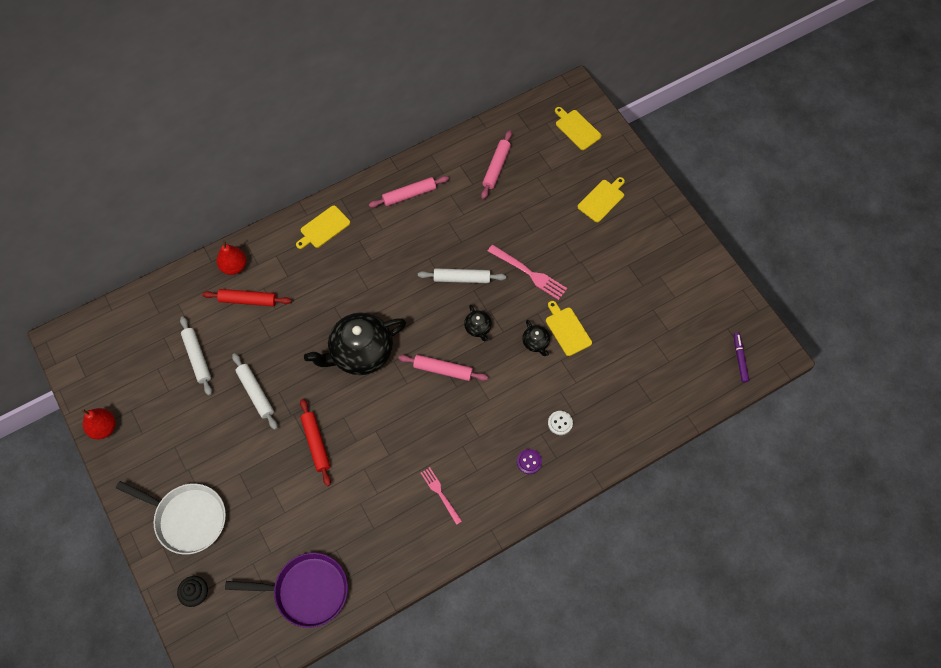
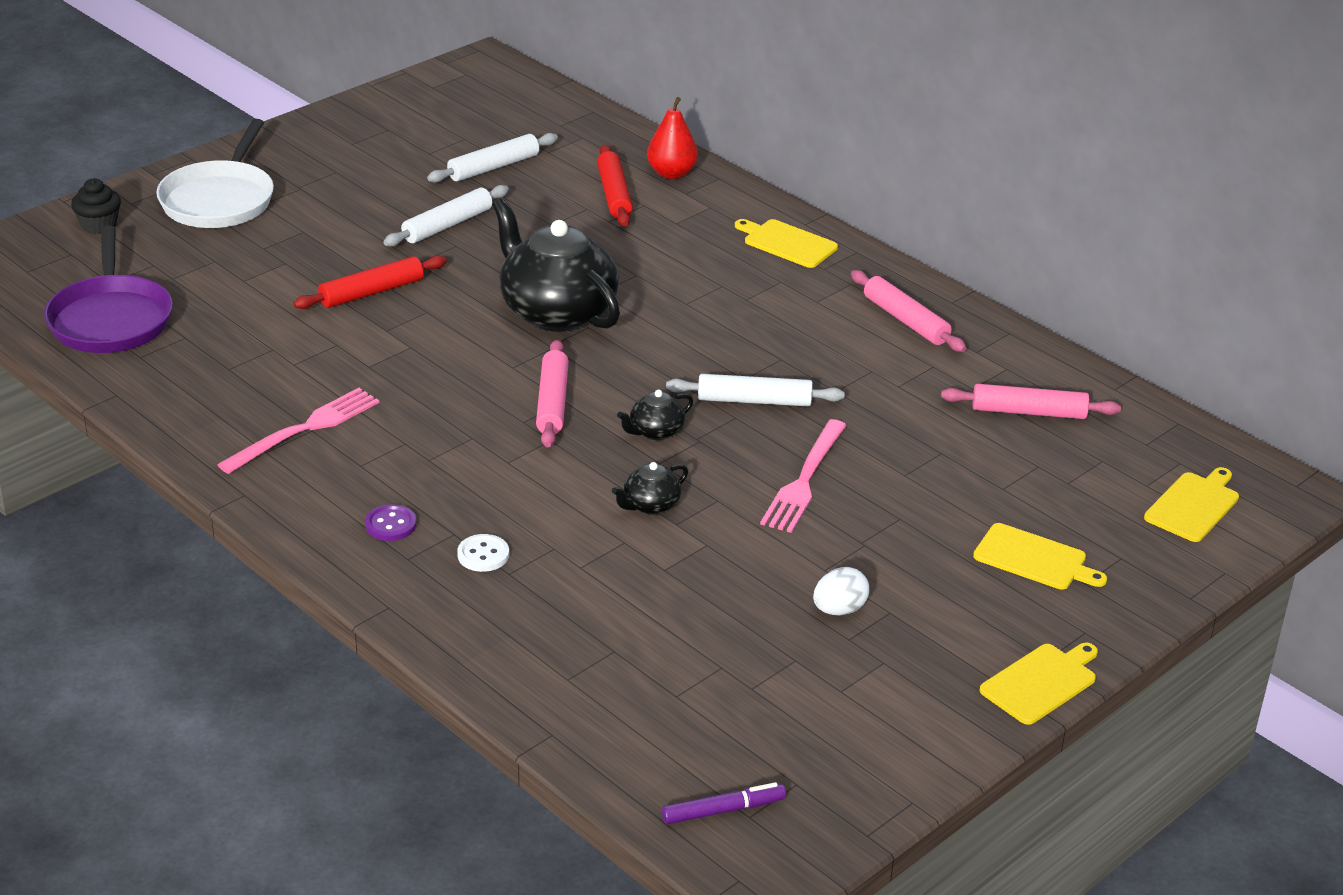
camera: 75 degrees right, 30 degrees down
red pear [82,408,116,439] -> none
white rolling pin [418,268,506,283] -> white rolling pin turned 75 degrees counterclockwise [666,374,845,406]
pink fork [421,467,462,525] -> pink fork [217,388,379,474], size x1.52
yellow cutting board [546,301,592,356] -> yellow cutting board moved to [979,643,1098,725]
none -> white egg [813,567,869,615]

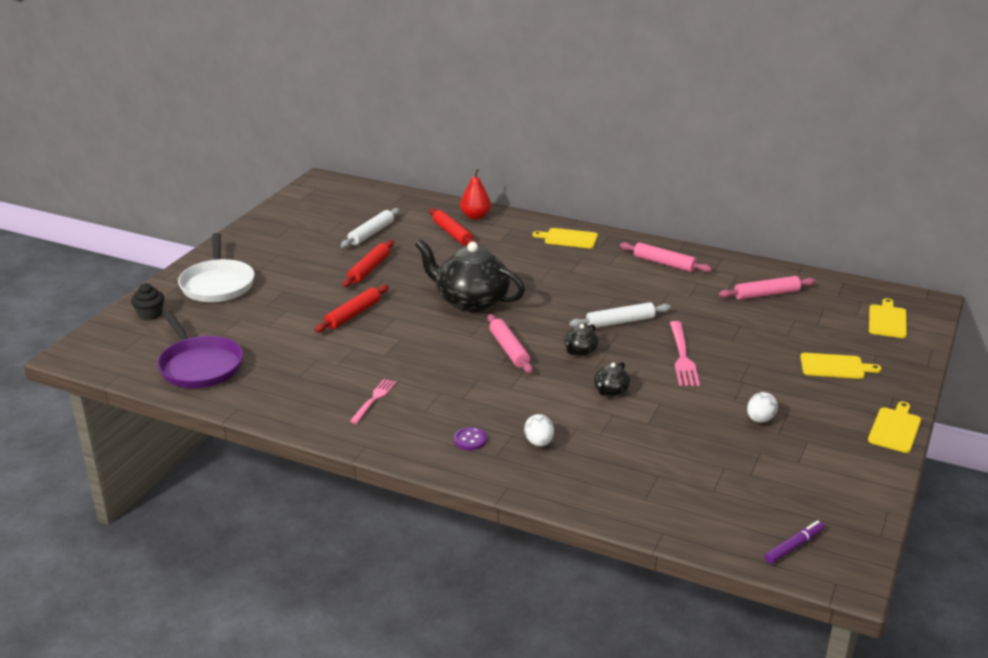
camera: 20 degrees left, 5 degrees down
pink fork [217,388,379,474] -> pink fork [350,379,396,424], size x0.66
white rolling pin [383,185,509,247] -> red rolling pin [343,240,394,287]
white button [457,534,509,572] -> white egg [524,414,554,446]

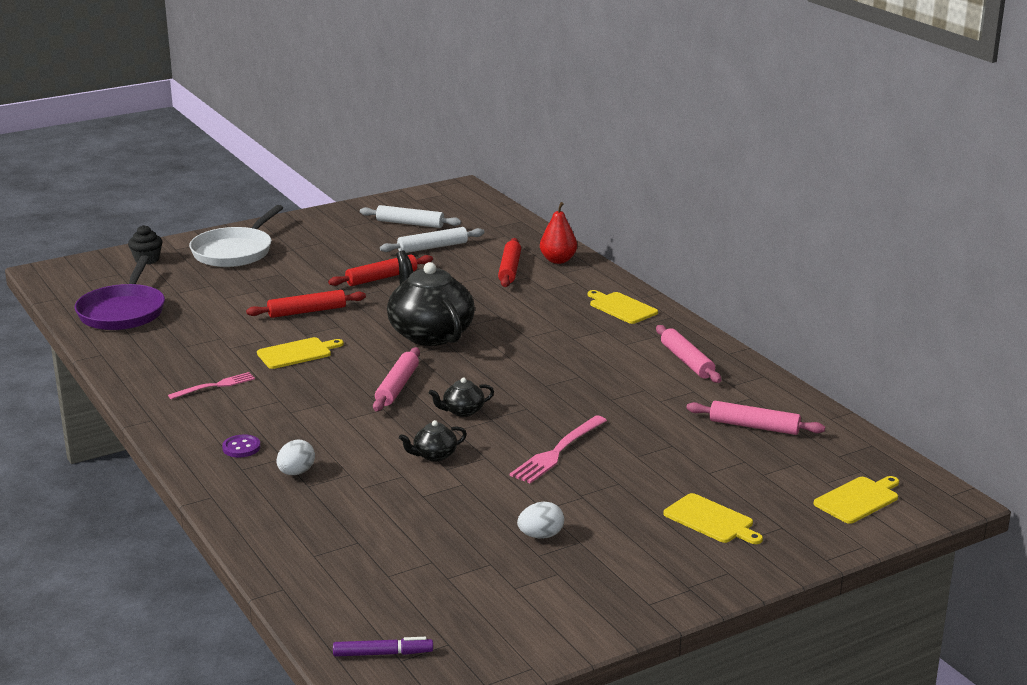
camera: 35 degrees right, 5 degrees down
white rolling pin [569,302,671,329] -> white rolling pin moved to [360,205,461,228]
yellow cutting board [868,402,921,453] -> yellow cutting board moved to [257,337,344,369]

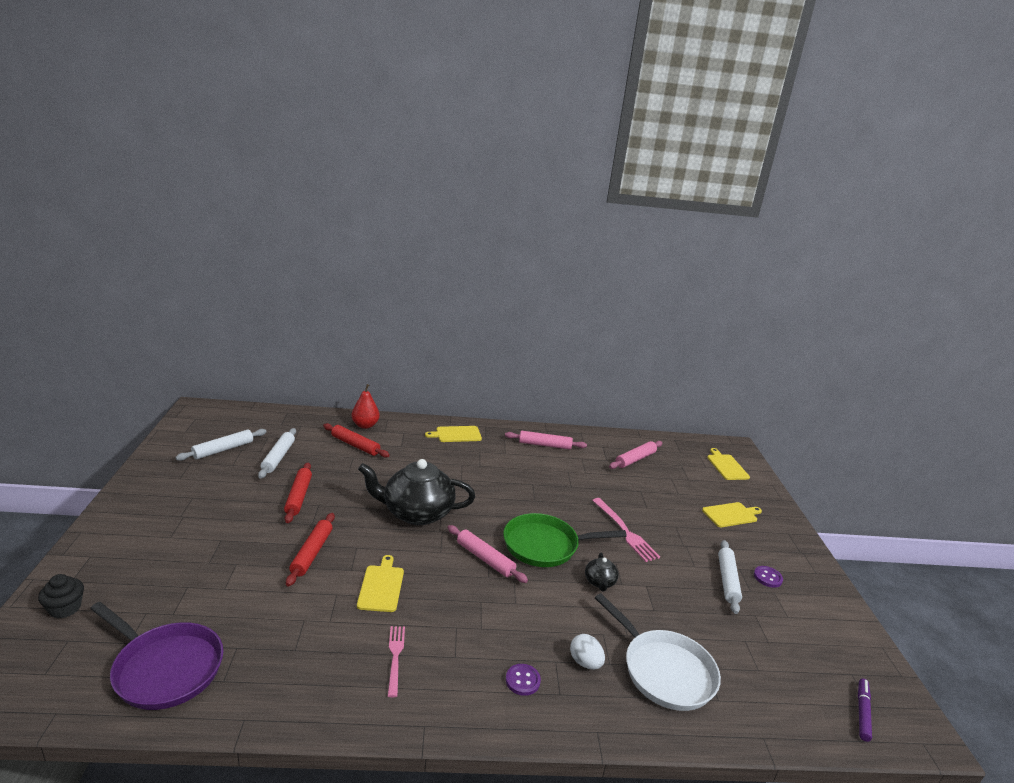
camera: 65 degrees left, 0 degrees up
white pan [189,205,283,267] -> white pan moved to [595,593,721,711]
black teapot [429,378,494,417] -> green pan [503,513,627,567]
white egg [517,502,564,539] -> white rolling pin [718,540,742,614]
none -> purple button [754,566,783,588]

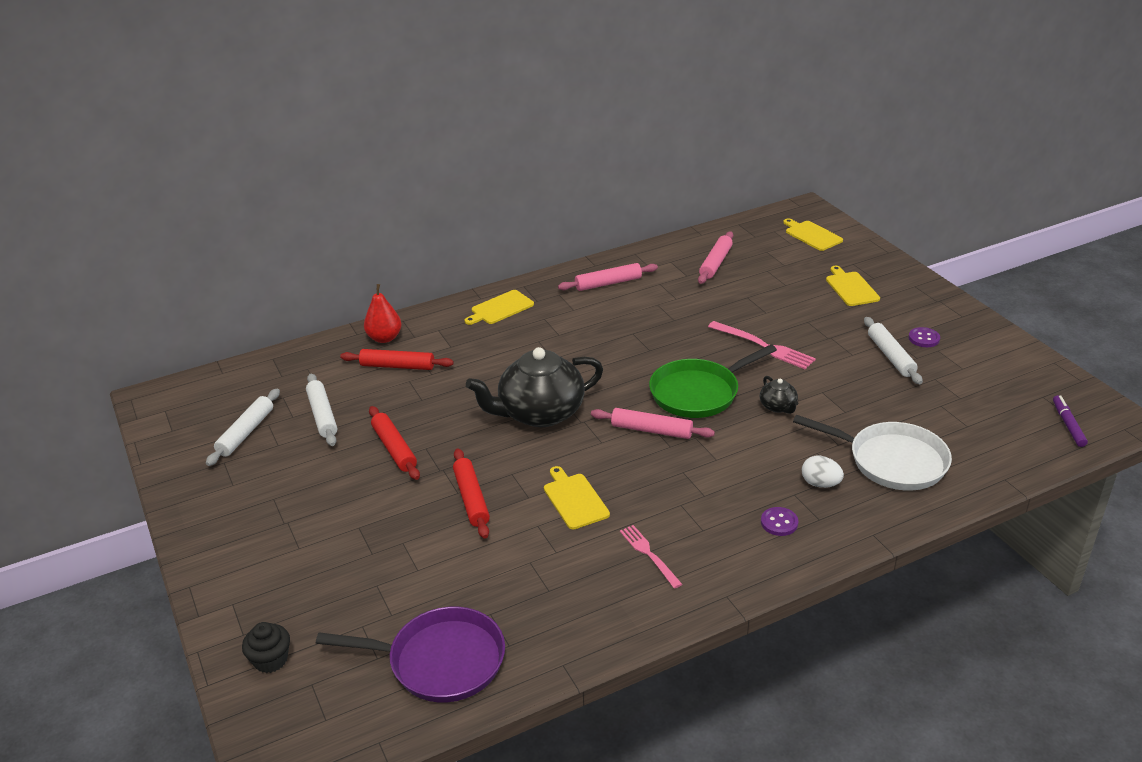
camera: 20 degrees left, 10 degrees up
yellow cutting board [702,502,762,527] -> yellow cutting board turned 60 degrees counterclockwise [826,266,880,306]

